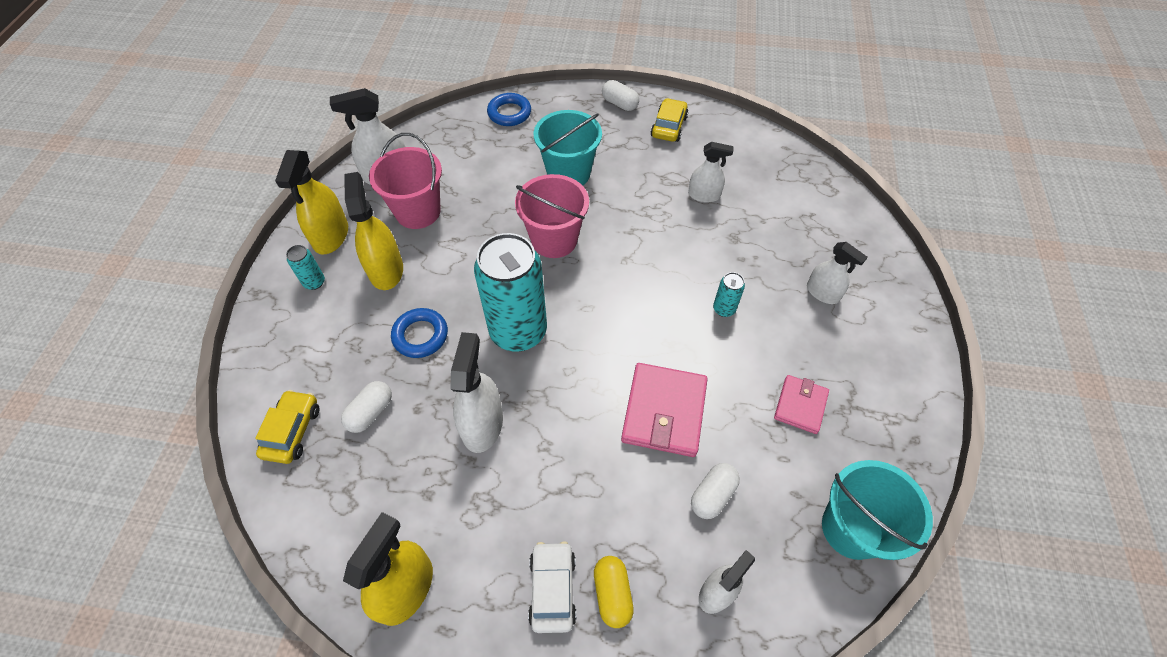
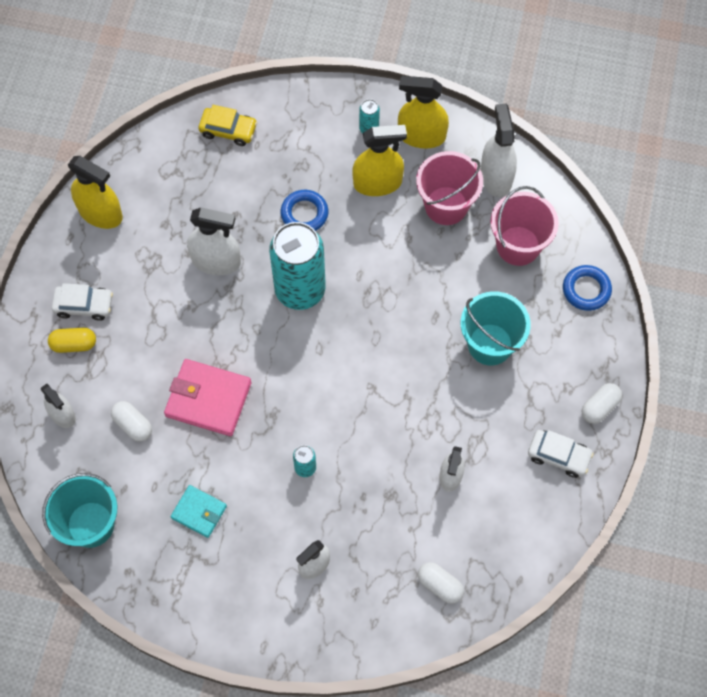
camera: 95 degrees right, 10 degrees up
white capsule [341,381,392,433] -> white capsule moved to [418,562,464,604]
pink bucket [515,174,589,258] -> pink bucket moved to [490,186,559,266]
yellow car [650,98,688,142] -> white car [528,430,594,478]
pink wallet [774,375,829,434] -> turquoise wallet [171,485,227,538]

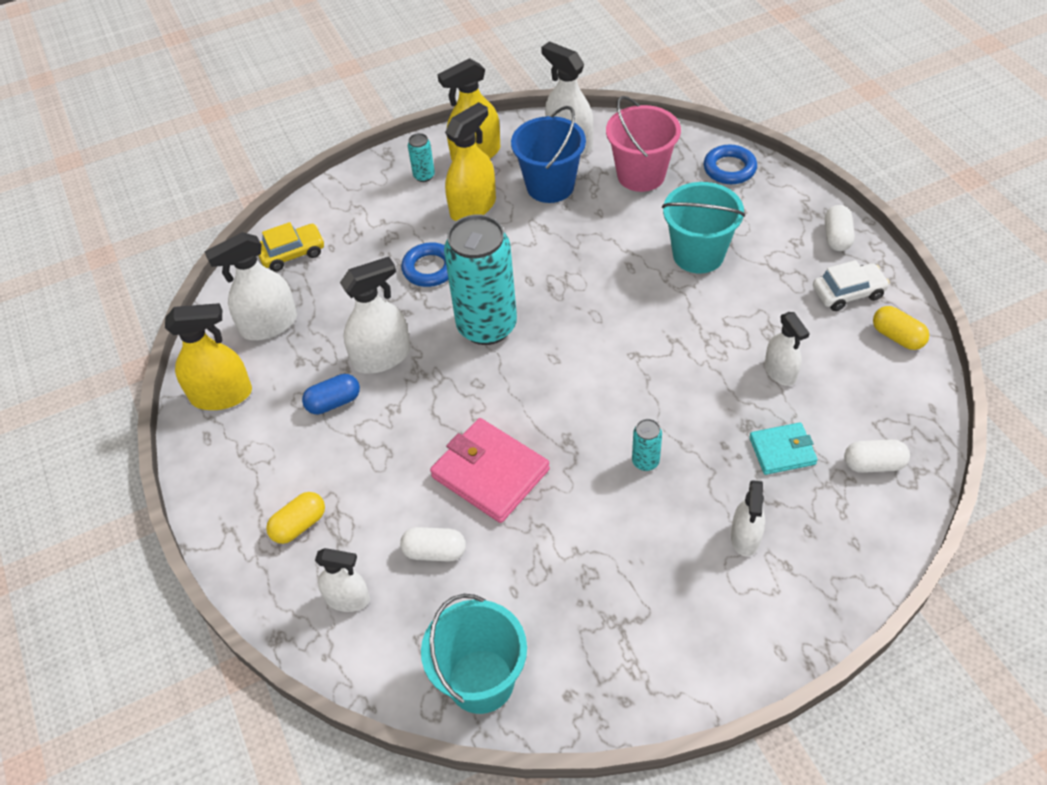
camera: 35 degrees left, 15 degrees down
white car [52,283,113,321] -> none
pink wallet [164,359,252,436] -> pink wallet turned 60 degrees clockwise [430,418,550,523]
turquoise wallet [171,485,227,538] -> turquoise wallet moved to [749,422,818,475]
pink bucket [416,151,483,225] -> blue bucket [511,106,586,203]
none -> white spray bottle [204,232,297,340]
none -> blue capsule [302,374,360,415]
none -> yellow capsule [873,306,929,350]

